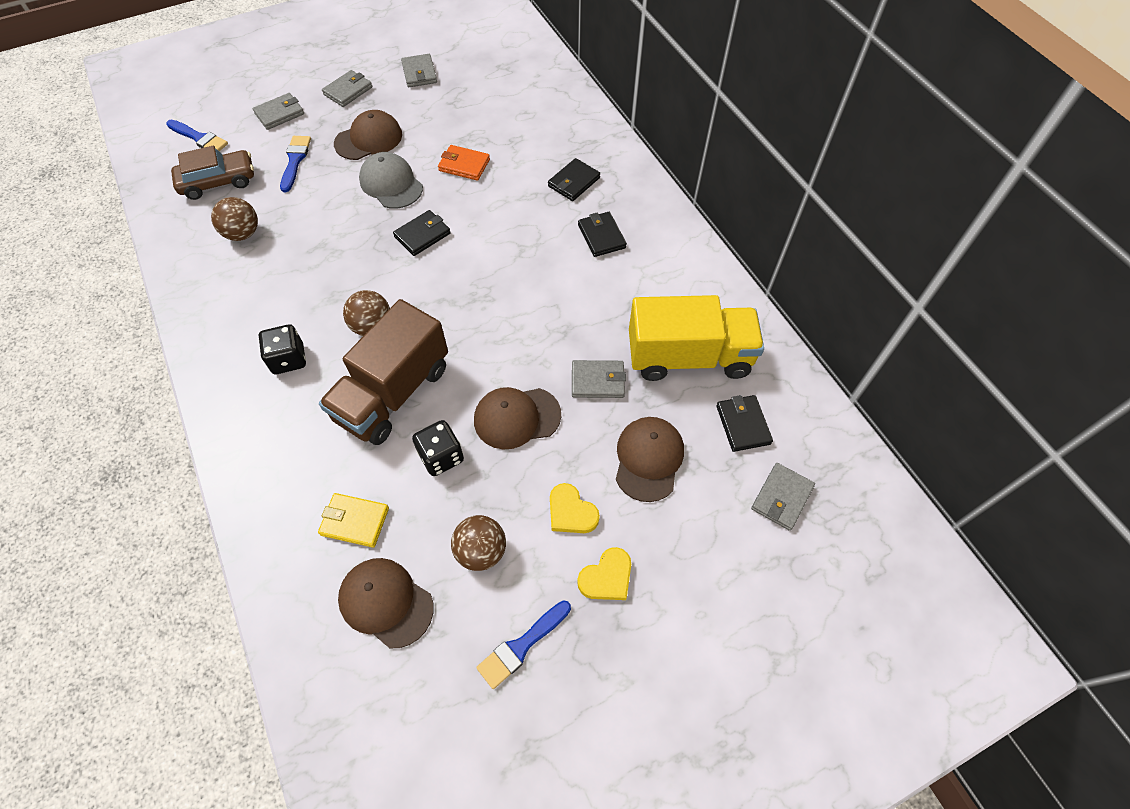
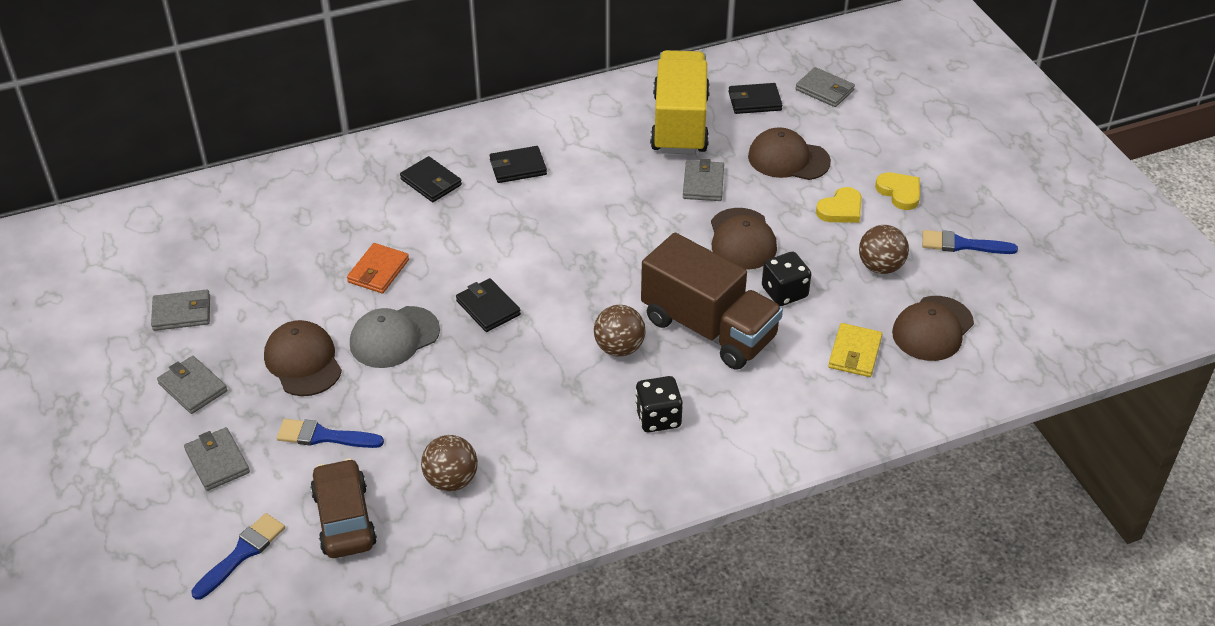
camera: 85 degrees left, 15 degrees down
blue brush [476,600,571,689] -> blue brush turned 135 degrees clockwise [922,230,1018,254]

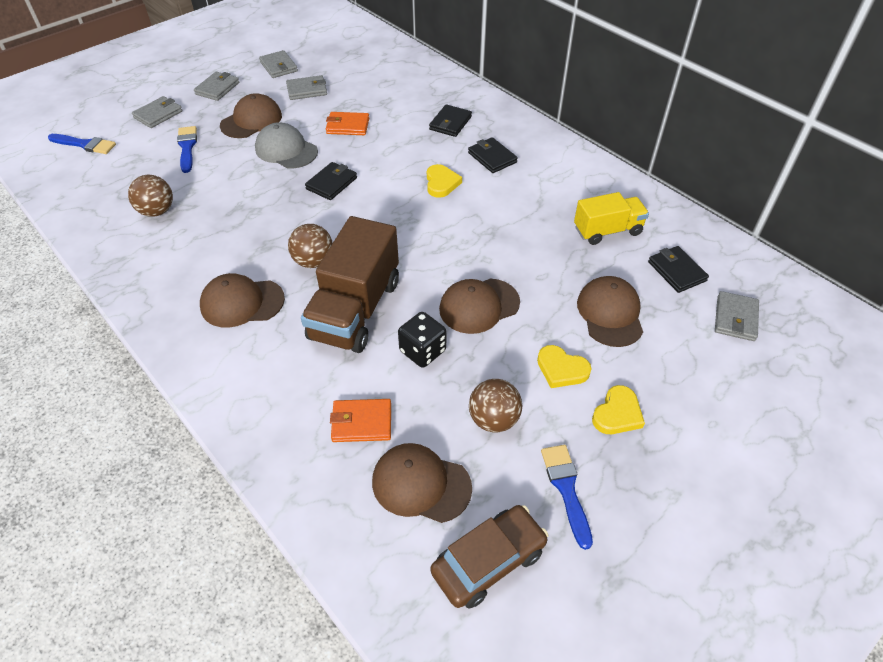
camera: 70 degrees right, 5 degrees up
brown car [310,458,377,558] -> brown car moved to [431,505,549,609]
black dice [635,376,683,432] -> brown cap [200,273,285,328]
yellow truck [650,50,710,155] -> yellow truck [574,192,649,245], size x0.60
grey wallet [683,159,724,201] -> grey wallet moved to [286,75,327,100]
yellow wallet [828,323,882,377] -> orange wallet [330,399,391,442]
none -> yellow heart [427,164,462,198]

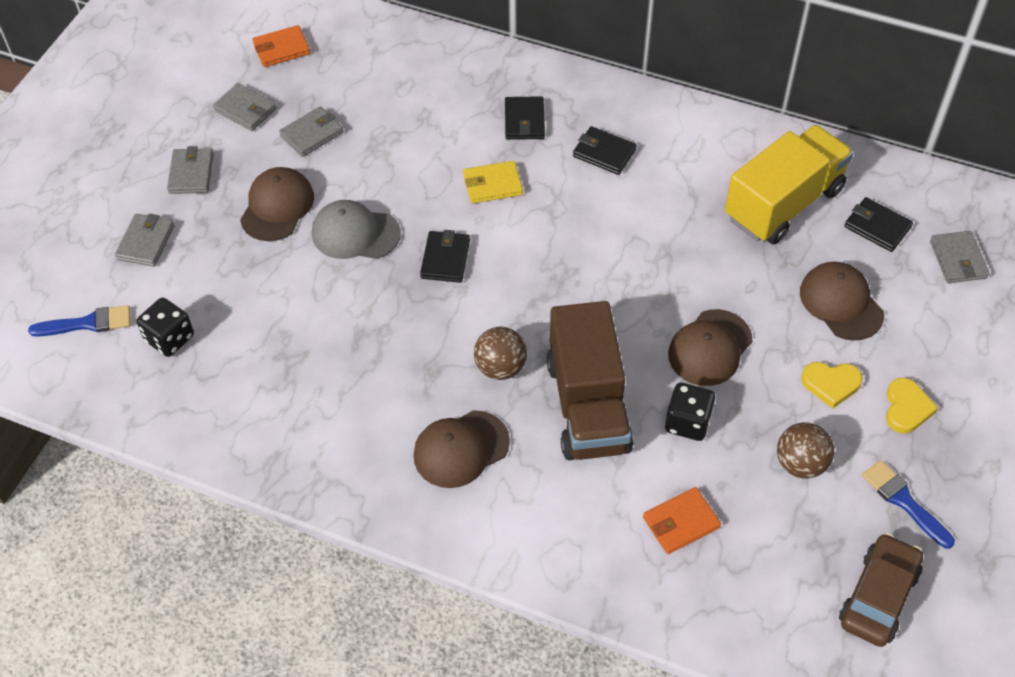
camera: 25 degrees left, 5 degrees up
brown ball [128,175,173,217] -> none
blue brush [177,126,197,173] -> none
orange wallet [326,112,369,135] -> orange wallet moved to [253,25,310,67]
brown cap [372,443,472,523] -> none
yellow heart [427,164,462,198] -> none
yellow truck [574,192,649,245] -> yellow truck [725,125,854,245], size x1.66
none -> black dice [137,298,194,357]
none -> yellow wallet [463,161,523,203]

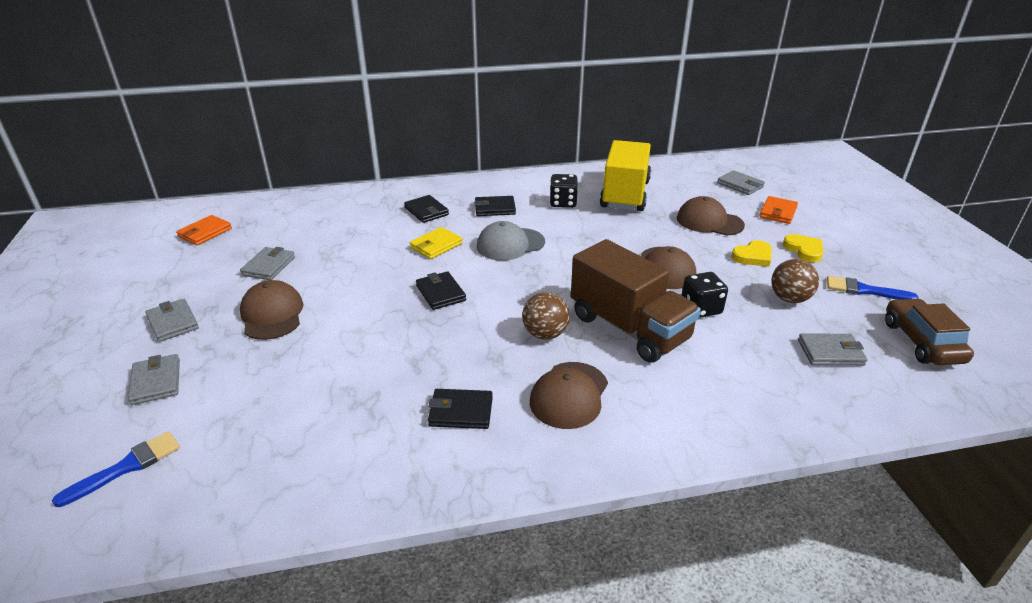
camera: 35 degrees left, 20 degrees down
black dice [137,298,194,357] -> black dice moved to [550,174,578,208]
grey wallet [213,83,277,131] -> grey wallet moved to [798,333,868,366]
grey cap [312,200,401,259] -> grey cap moved to [477,221,545,261]
orange wallet [643,487,721,554] -> orange wallet moved to [759,196,798,224]
black wallet [844,197,913,252] -> black wallet moved to [428,389,493,429]

